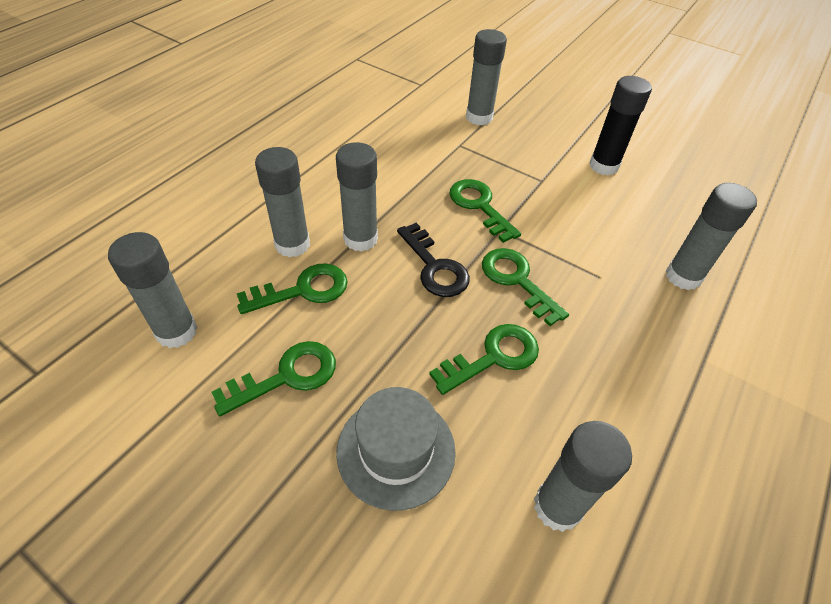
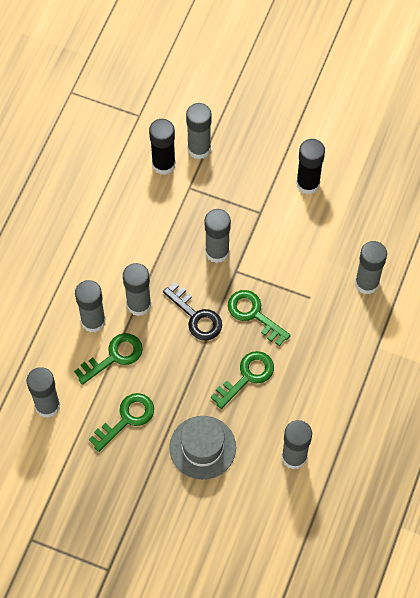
camera: 10 degrees left, 15 degrees up
green key [449,179,521,243] -> grey glue stick [205,209,231,263]
none -> black glue stick [149,119,176,175]

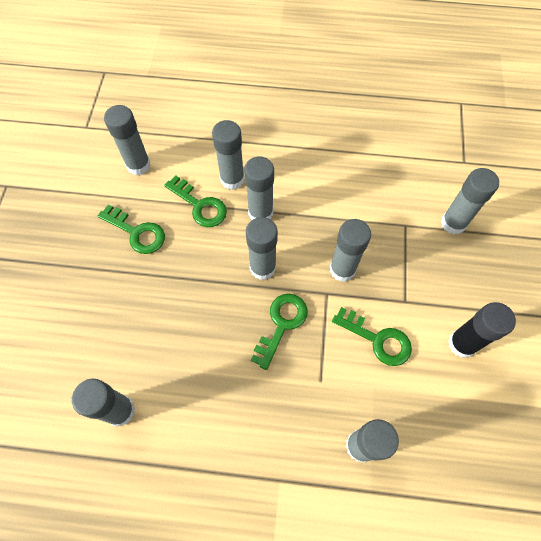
camera: 75 degrees right, 0 degrees up
black glue stick [149,119,176,175] -> none
black key [163,282,222,340] -> grey glue stick [246,217,278,280]
grey hat [169,416,236,480] -> none
green key [211,351,274,409] -> green key moved to [332,307,412,366]

